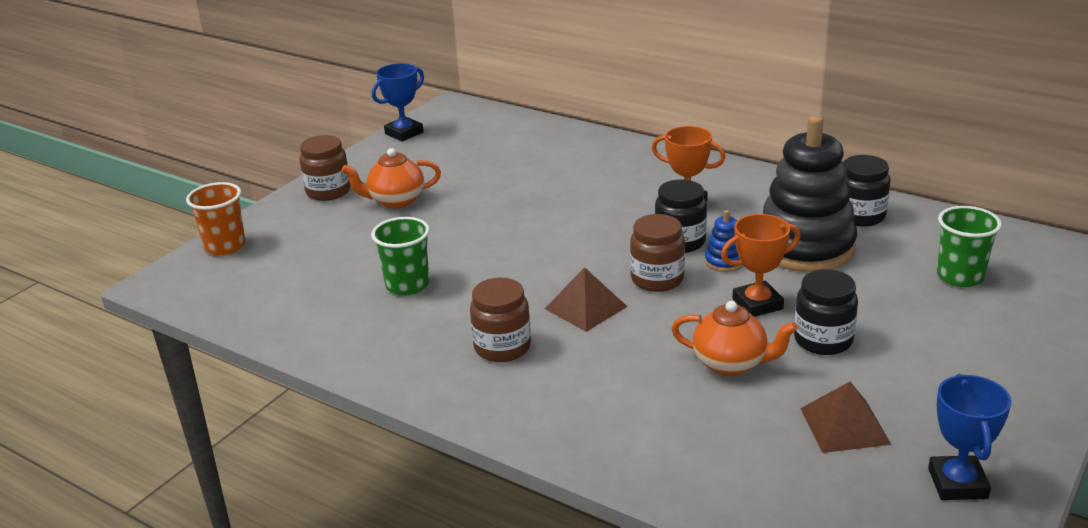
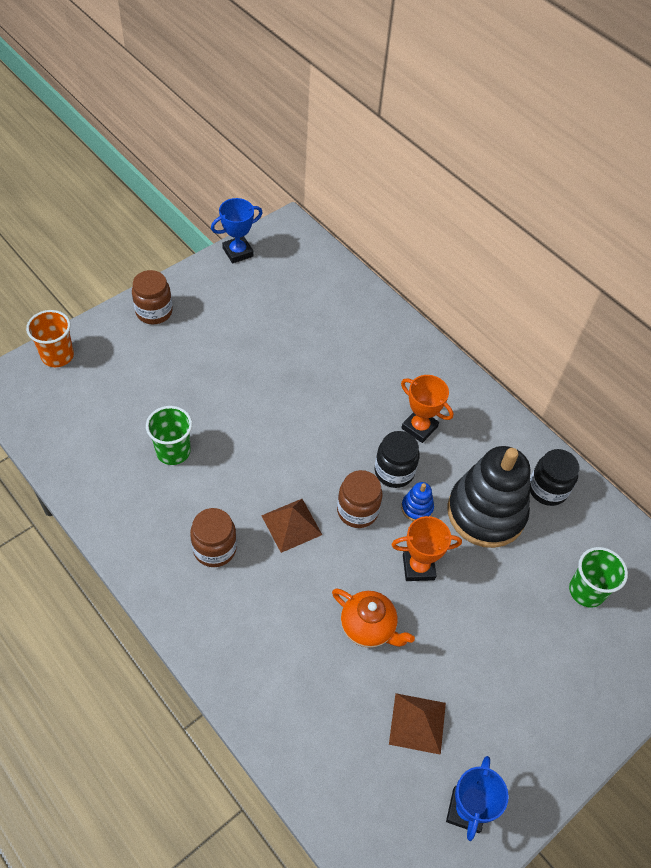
camera: 10 degrees right, 25 degrees up
orange teapot [342,148,441,209] -> none
black jar [794,269,858,355] -> none

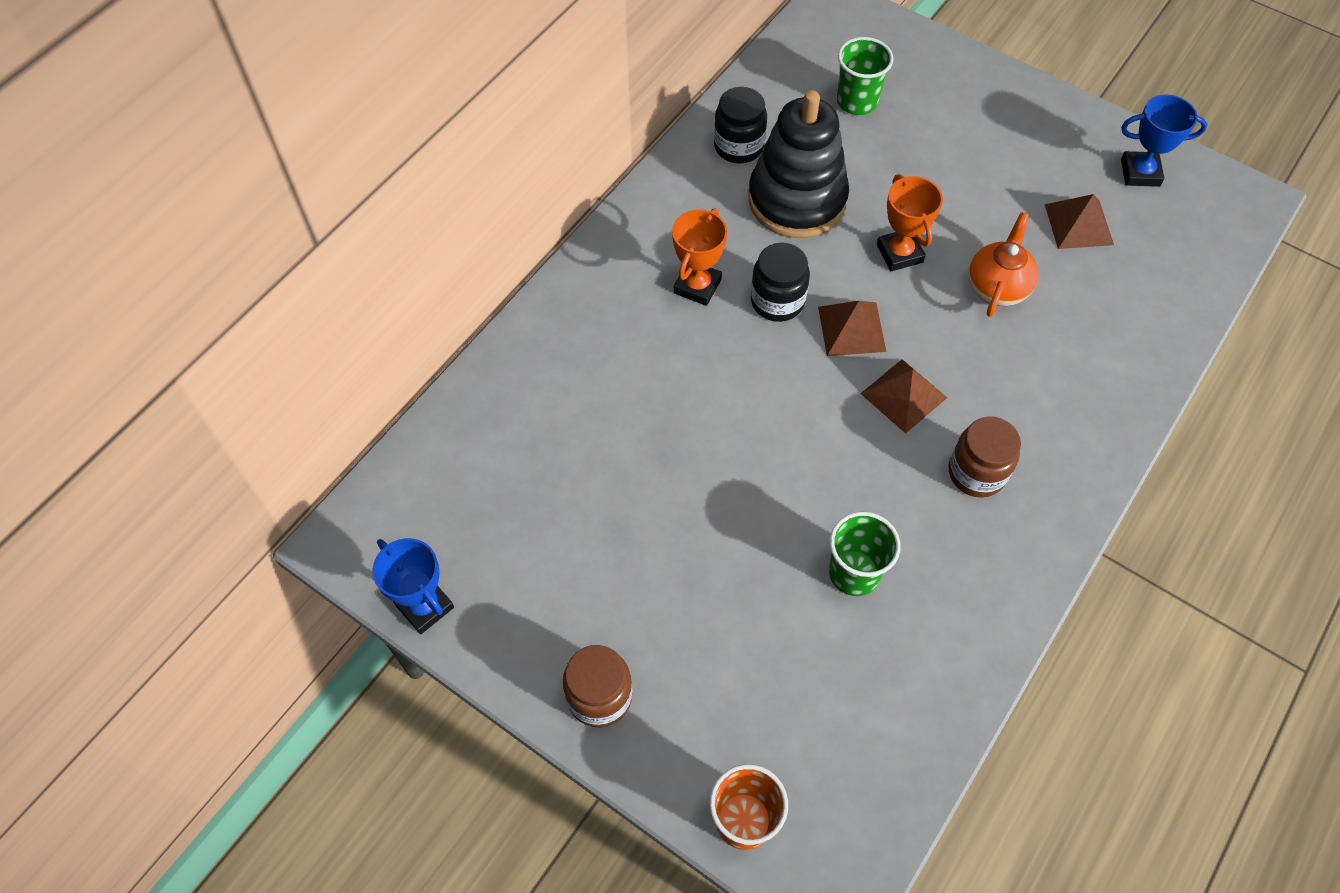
camera: 100 degrees left, 5 degrees up
brown jar [337,470,382,528] -> brown pyramid [818,301,886,356]
blue stacking toy [401,482,434,521] -> none

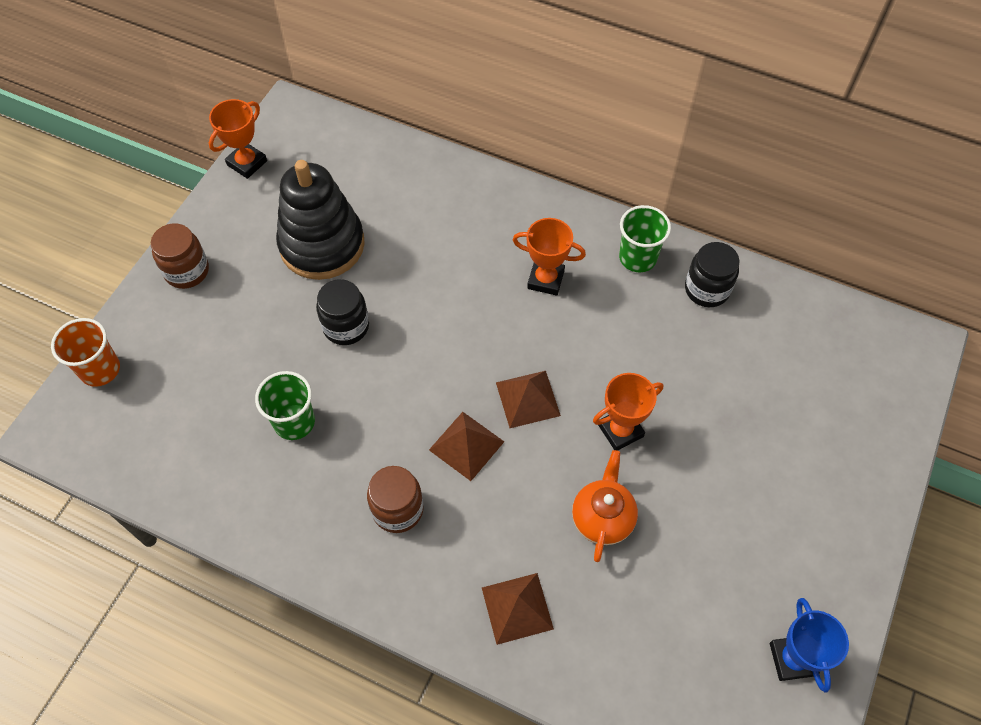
camera: 80 degrees right, 0 degrees up
blue trophy [372,538,454,634] -> orange trophy [209,99,267,179]
black stacking toy [748,90,849,238] -> black stacking toy moved to [276,160,365,280]
black jar [751,242,810,322] -> black jar moved to [316,279,369,345]
green cup [837,37,894,115] -> green cup moved to [619,205,671,272]
orange teapot [969,212,1039,317] -> orange teapot turned 90 degrees counterclockwise [572,450,638,562]
brown pyramid [1045,194,1114,249] -> brown pyramid moved to [482,573,554,645]

